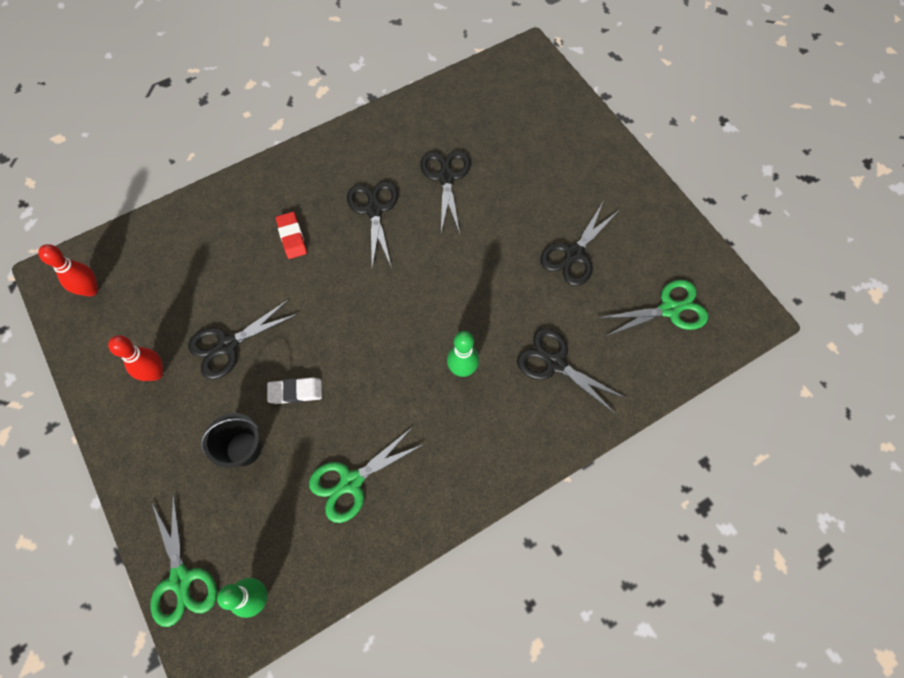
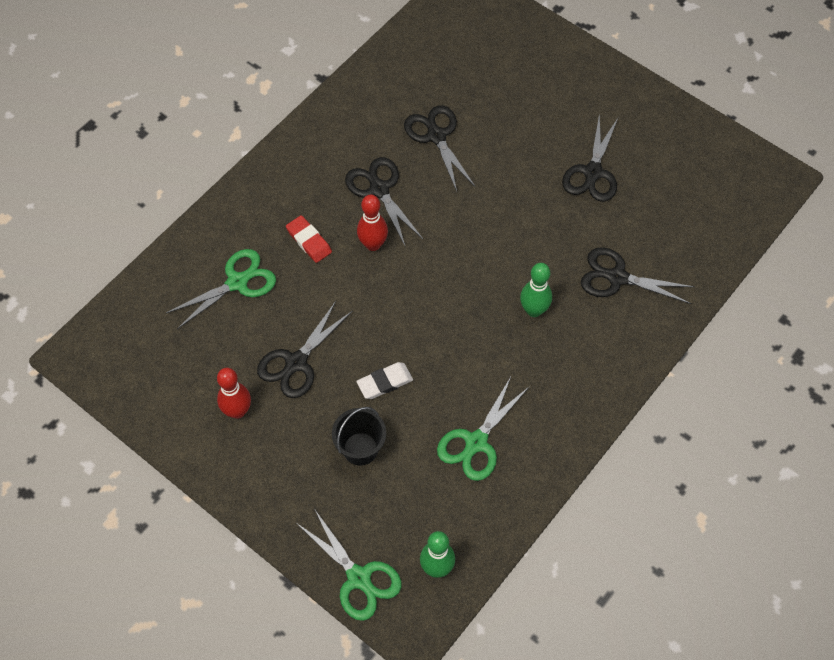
camera: 20 degrees left, 5 degrees down
red bowling pin [38,244,98,297] -> red bowling pin moved to [357,194,388,251]
green scissors [599,280,708,337] -> green scissors moved to [166,249,276,329]

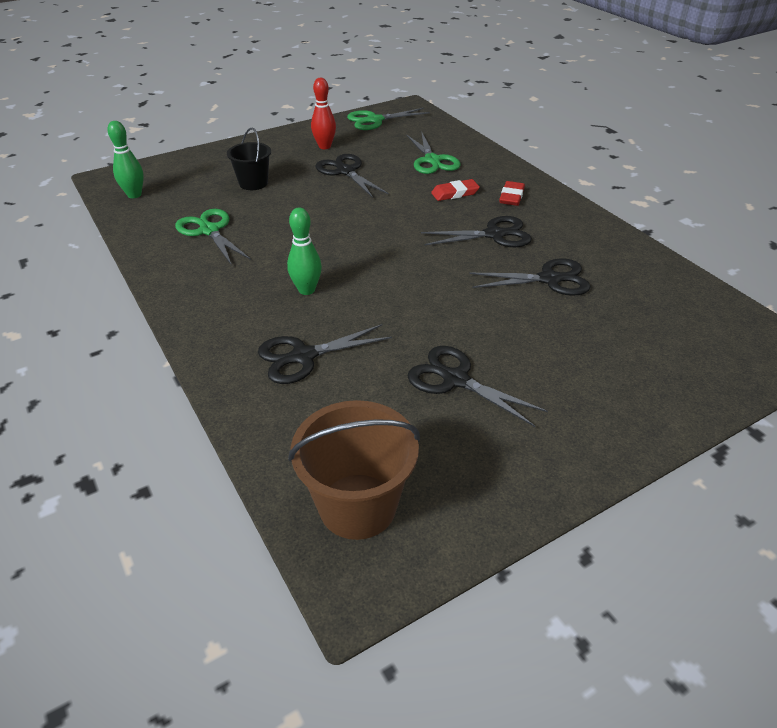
camera: 110 degrees right, 20 degrees down
green scissors [296,510,401,621] -> green scissors moved to [347,108,430,130]
white eraser [356,362,413,399] -> none
red bowling pin [357,194,388,251] -> none
black scissors [581,247,695,304] -> black scissors turned 150 degrees counterclockwise [258,324,392,384]
none -> brown bucket [288,400,420,540]
none -> red eraser [499,181,525,206]

